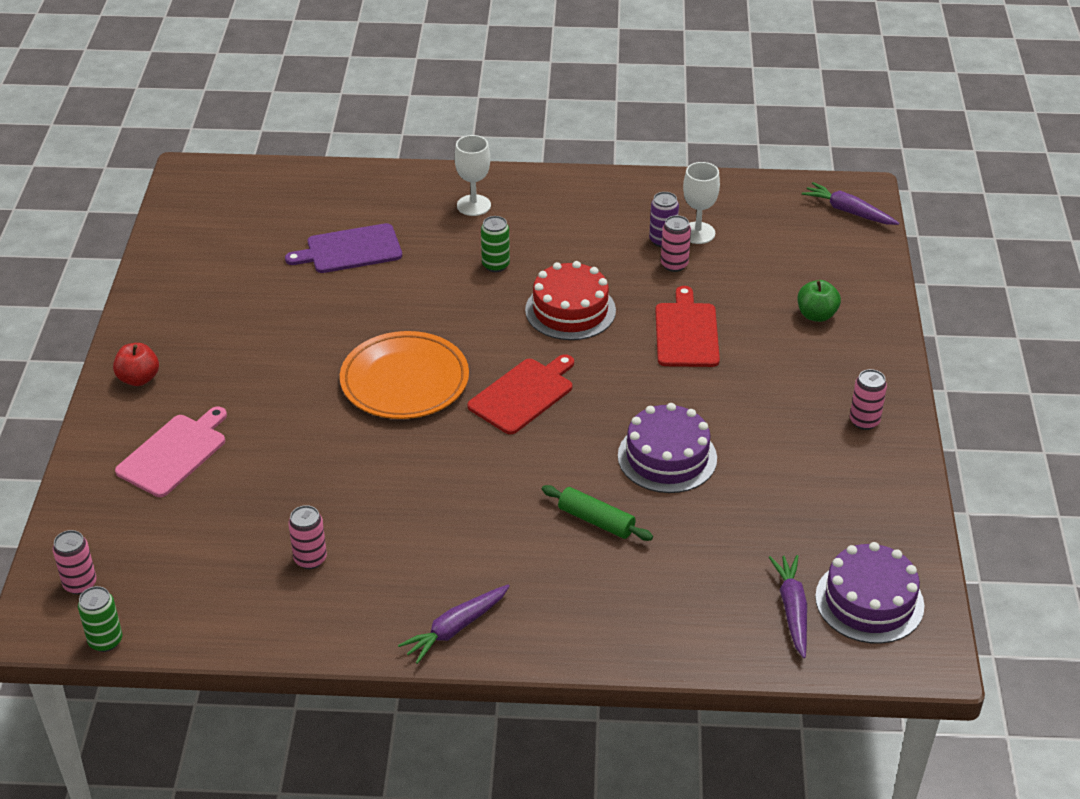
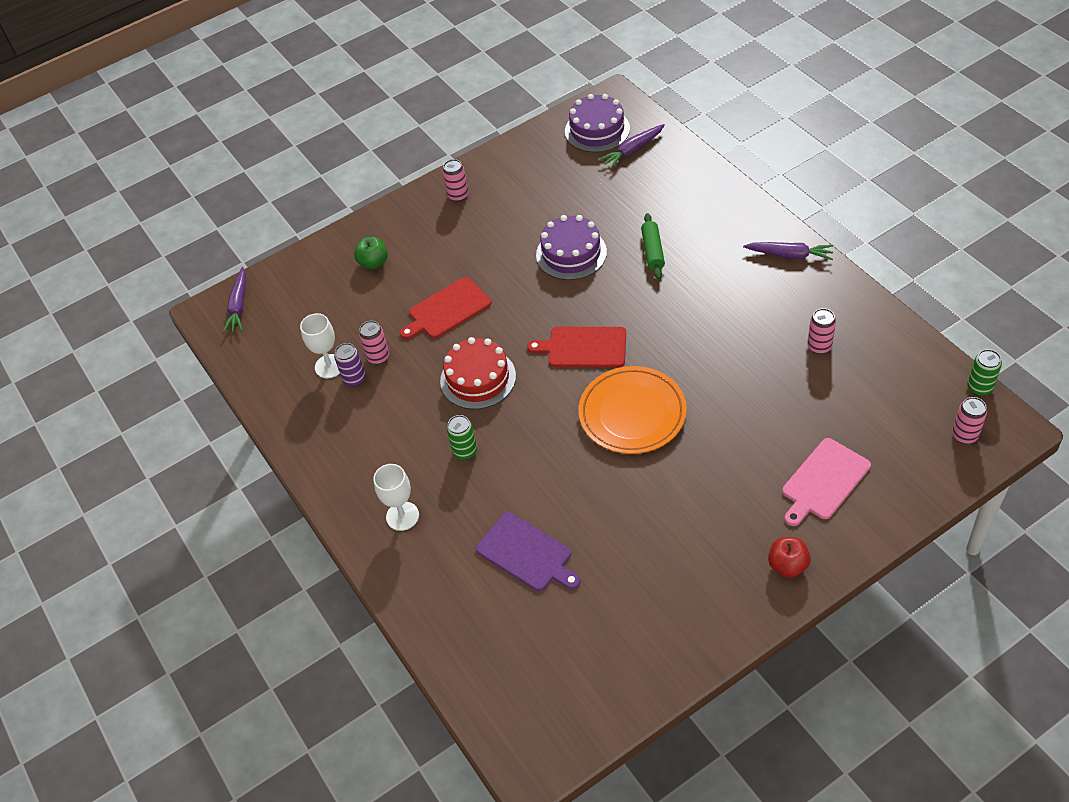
camera: 120 degrees left, 10 degrees up
pink cutting board [115,407,227,497] -> pink cutting board turned 45 degrees counterclockwise [782,438,871,526]

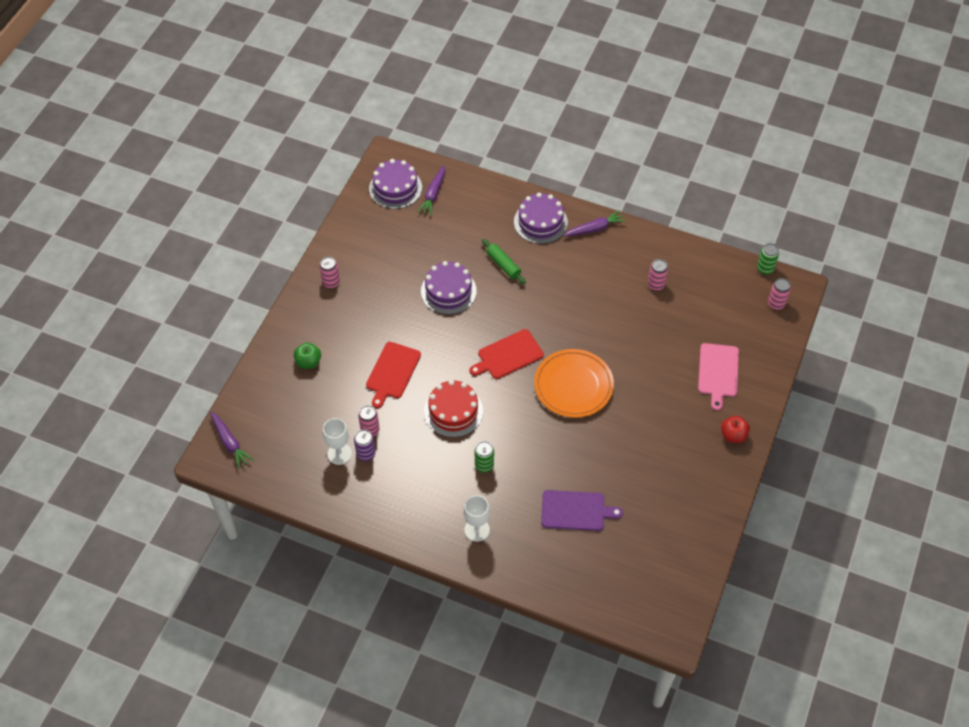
camera: 40 degrees left, 5 degrees up
none -> purple cake [514,193,568,244]

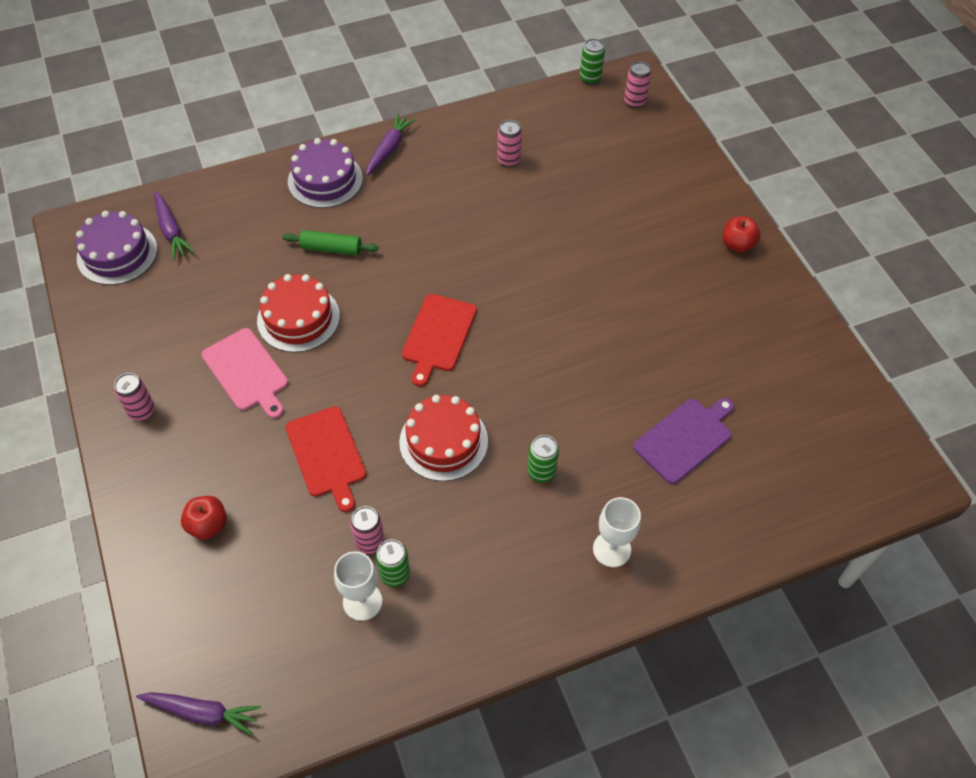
camera: 45 degrees left, 0 degrees up
green apple [294,343,321,369] -> red apple [181,496,227,540]
purple can [354,430,375,461] -> green can [376,539,410,587]
purple cake [421,261,477,315] -> red cake [257,274,340,353]
orange plate [534,349,614,418] -> none
pink cutting board [698,343,739,410] -> pink cutting board moved to [201,328,288,418]

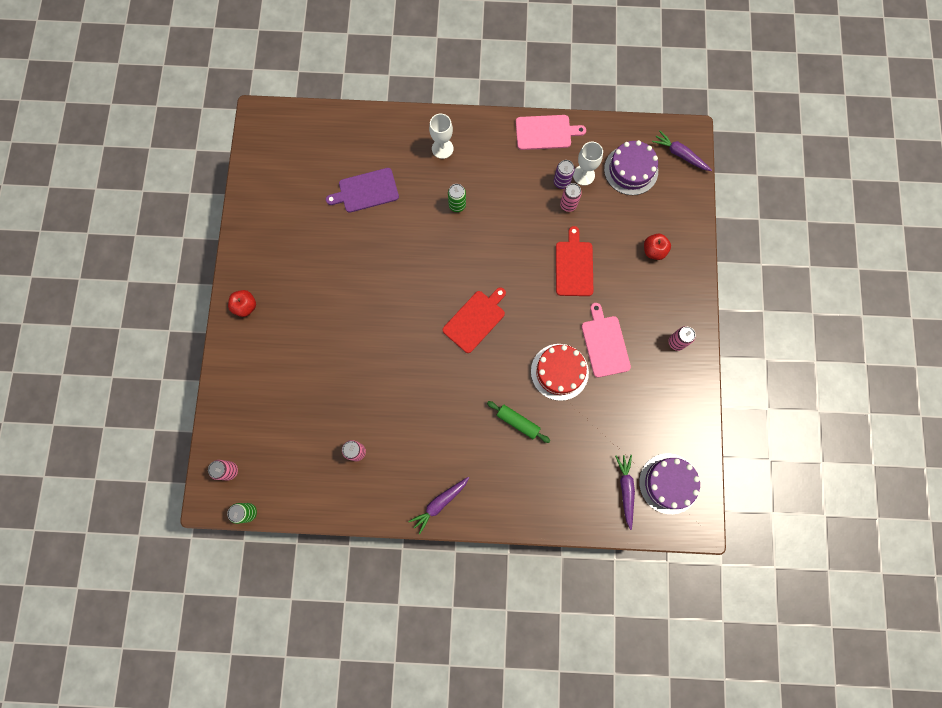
camera: 155 degrees left, 20 degrees up
purple cake [288,138,363,208] -> purple cake moved to [604,140,658,195]
green can [376,539,410,587] -> purple can [554,160,575,189]
red cake [399,395,488,481] -> none
none -> pink cutting board [516,115,586,150]

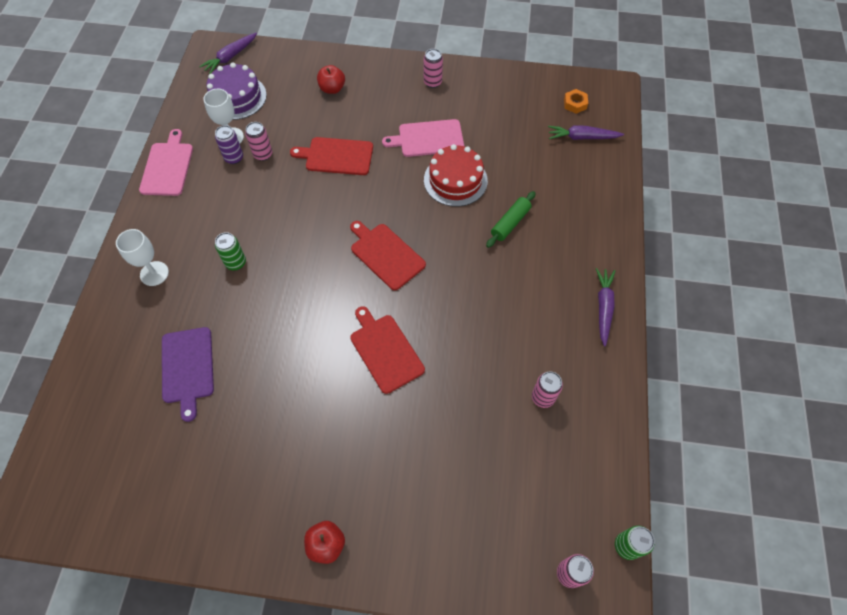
camera: 85 degrees left, 15 degrees down
purple carrot [408,477,469,534] -> purple carrot turned 135 degrees counterclockwise [596,268,615,347]
purple cake [639,453,700,514] -> orange nut [564,89,588,114]
none -> red cutting board [350,306,425,394]

